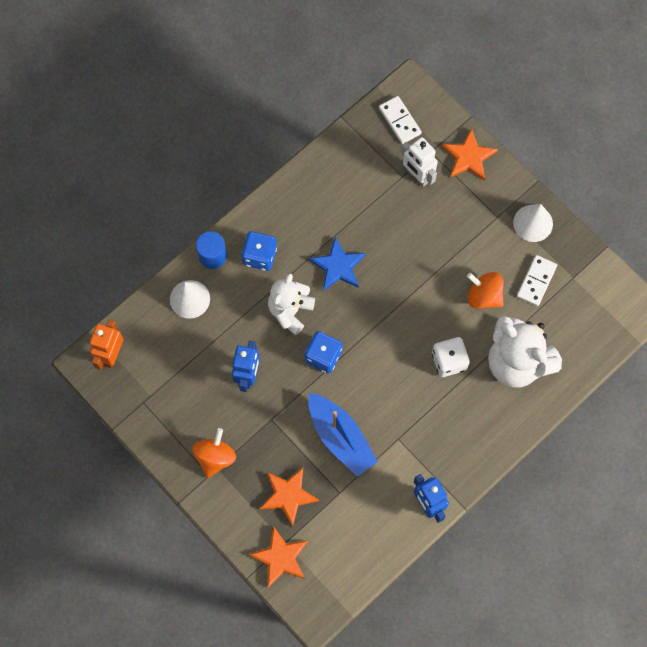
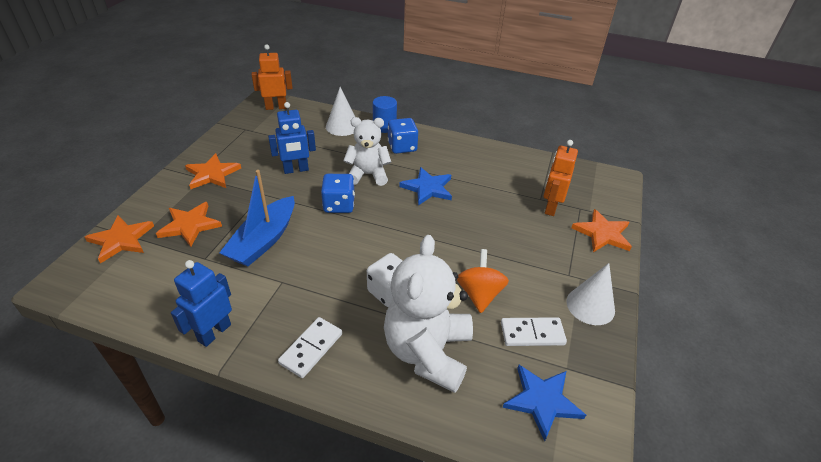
camera: 60 degrees right, 30 degrees down
orange spinning top [192,428,236,478] -> orange star [185,153,241,189]
white domino [379,96,422,144] -> white domino moved to [278,317,342,378]
white robot [401,137,438,187] -> orange robot [544,140,578,216]
none -> blue star [503,365,586,441]

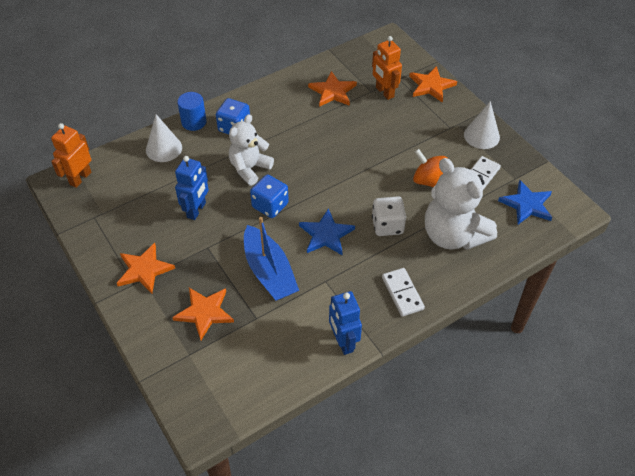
camera: 50 degrees left, 10 degrees up
orange star [85,215,154,264] -> orange star moved to [308,71,357,107]
blue star [399,167,452,206] -> blue star moved to [299,208,355,255]

